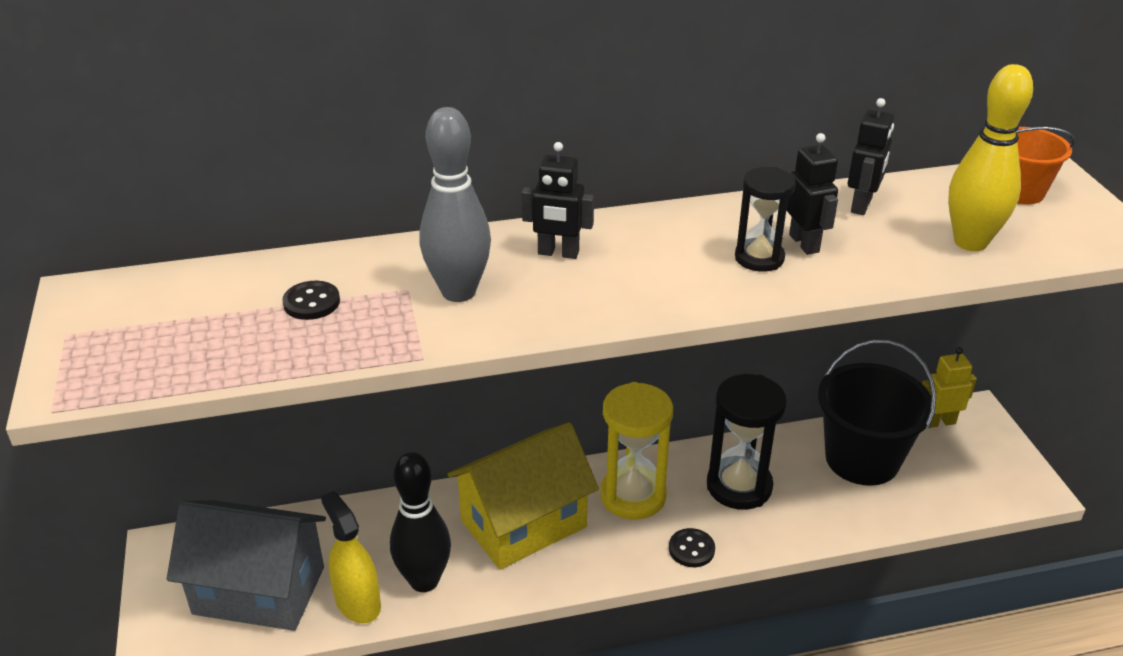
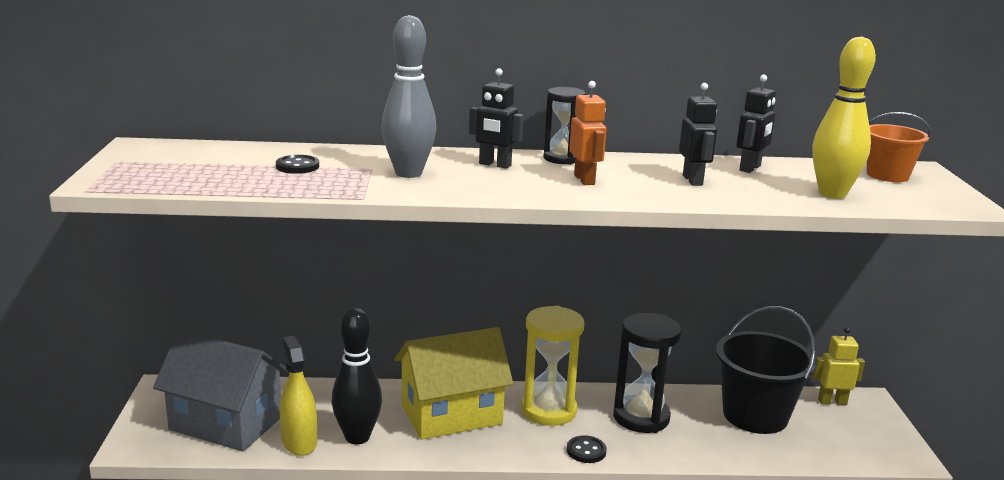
camera: 10 degrees right, 15 degrees down
black hourglass [735,167,796,272] -> black hourglass moved to [544,87,586,165]
none -> orange robot [569,81,607,185]

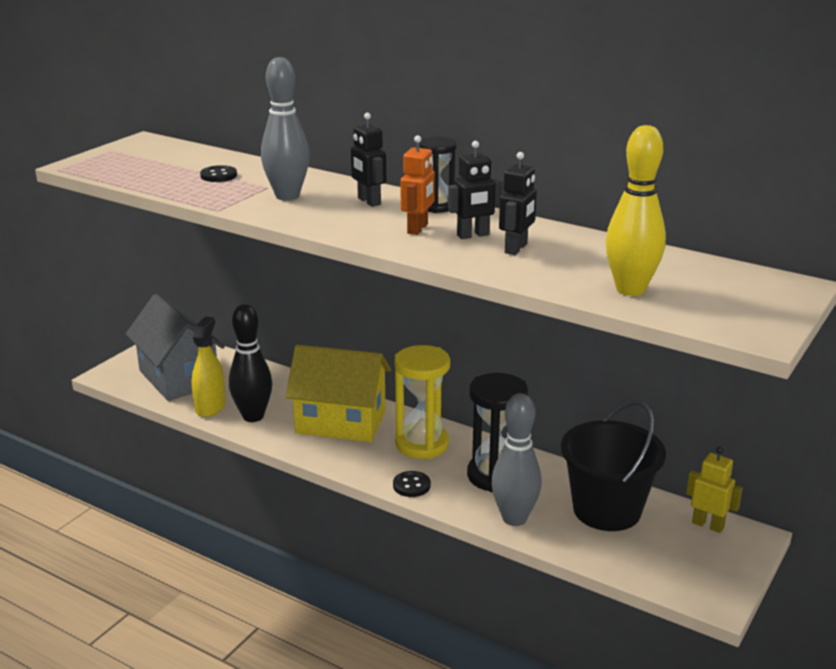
camera: 35 degrees right, 5 degrees up
black robot [736,75,776,173] -> black robot moved to [448,141,502,239]
orange bucket [867,112,931,182] -> none
none -> grey bowling pin [491,393,542,526]

